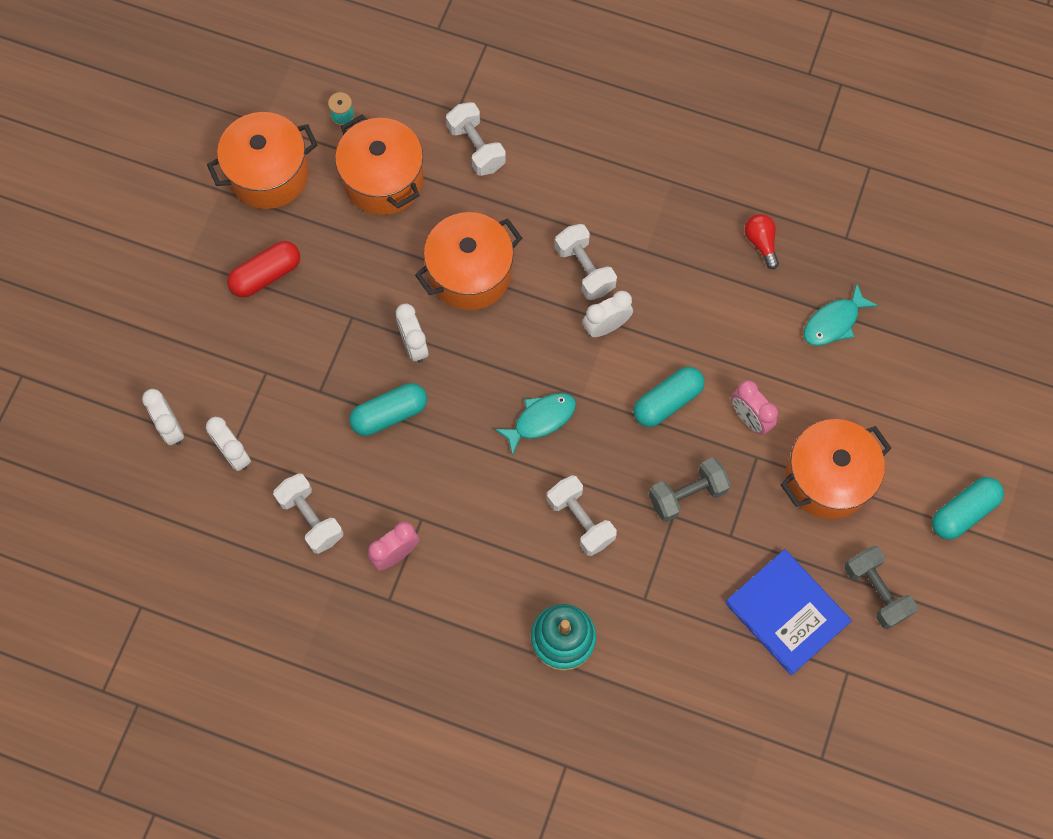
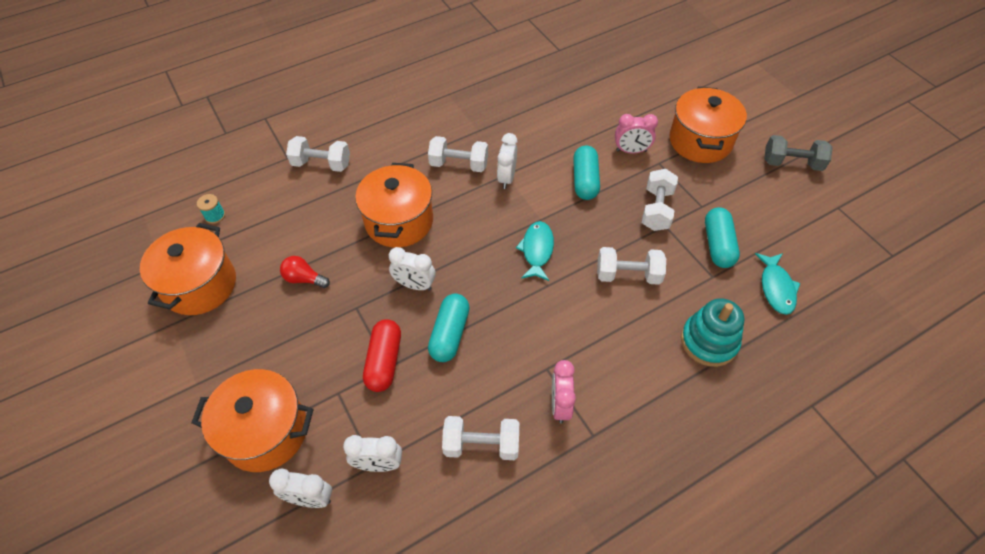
camera: 50 degrees left, 15 degrees down
red capsule [227,241,300,297] -> red capsule moved to [363,319,401,392]
orange pot [335,114,424,215] -> orange pot moved to [191,369,314,472]
grey dumbbell [649,457,731,522] -> white dumbbell [642,169,678,231]
blue book [725,549,851,675] -> none
red light bulb [745,214,779,269] -> red light bulb moved to [280,256,330,288]
turquoise fish [804,283,878,346] -> turquoise fish moved to [755,253,801,315]
turquoise capsule [932,477,1004,540] -> turquoise capsule moved to [705,207,740,268]

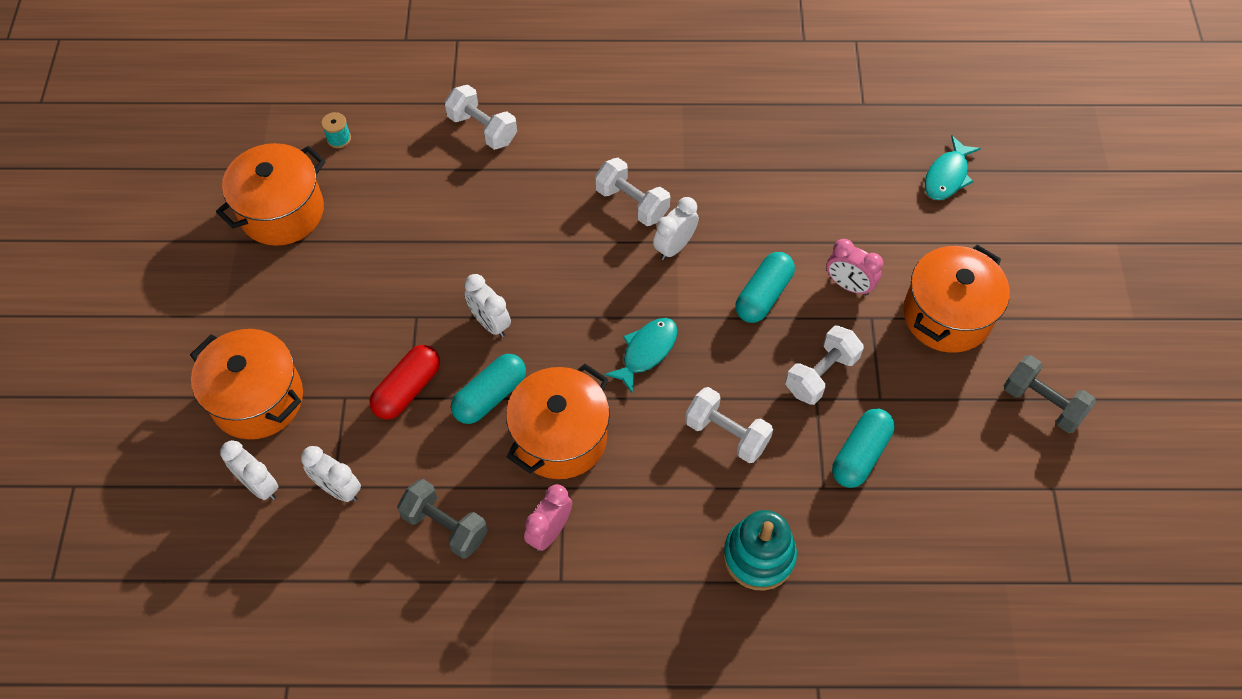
camera: 30 degrees right, 5 degrees up
red light bulb [280,256,330,288] -> none
orange pot [355,163,433,248] -> orange pot moved to [506,364,610,479]
white dumbbell [442,416,519,460] -> grey dumbbell [397,479,488,559]
turquoise fish [755,253,801,315] -> turquoise fish moved to [925,136,981,200]

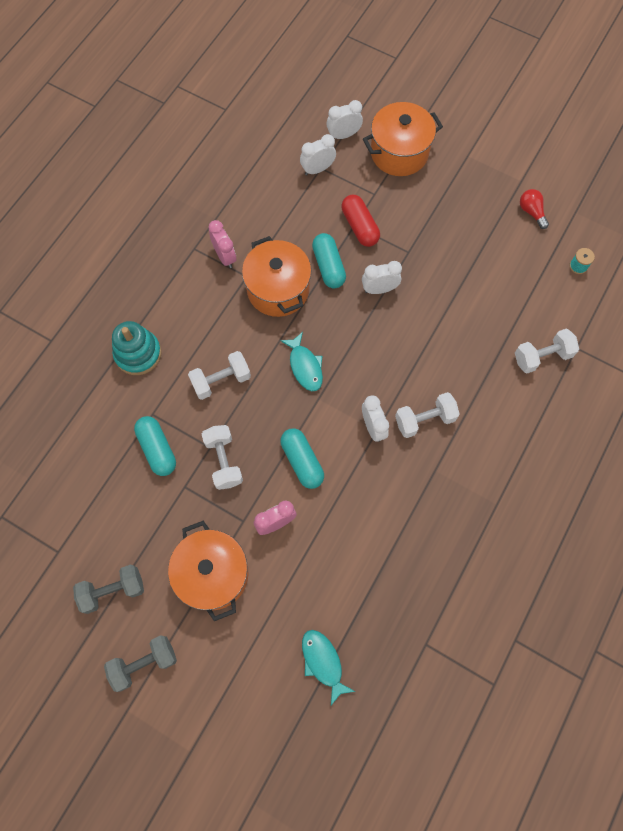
camera: 120 degrees right, 10 degrees up
orange pot [216,143,326,246] -> red light bulb [520,189,549,229]
grey dumbbell [397,479,488,559] -> grey dumbbell moved to [104,635,177,692]

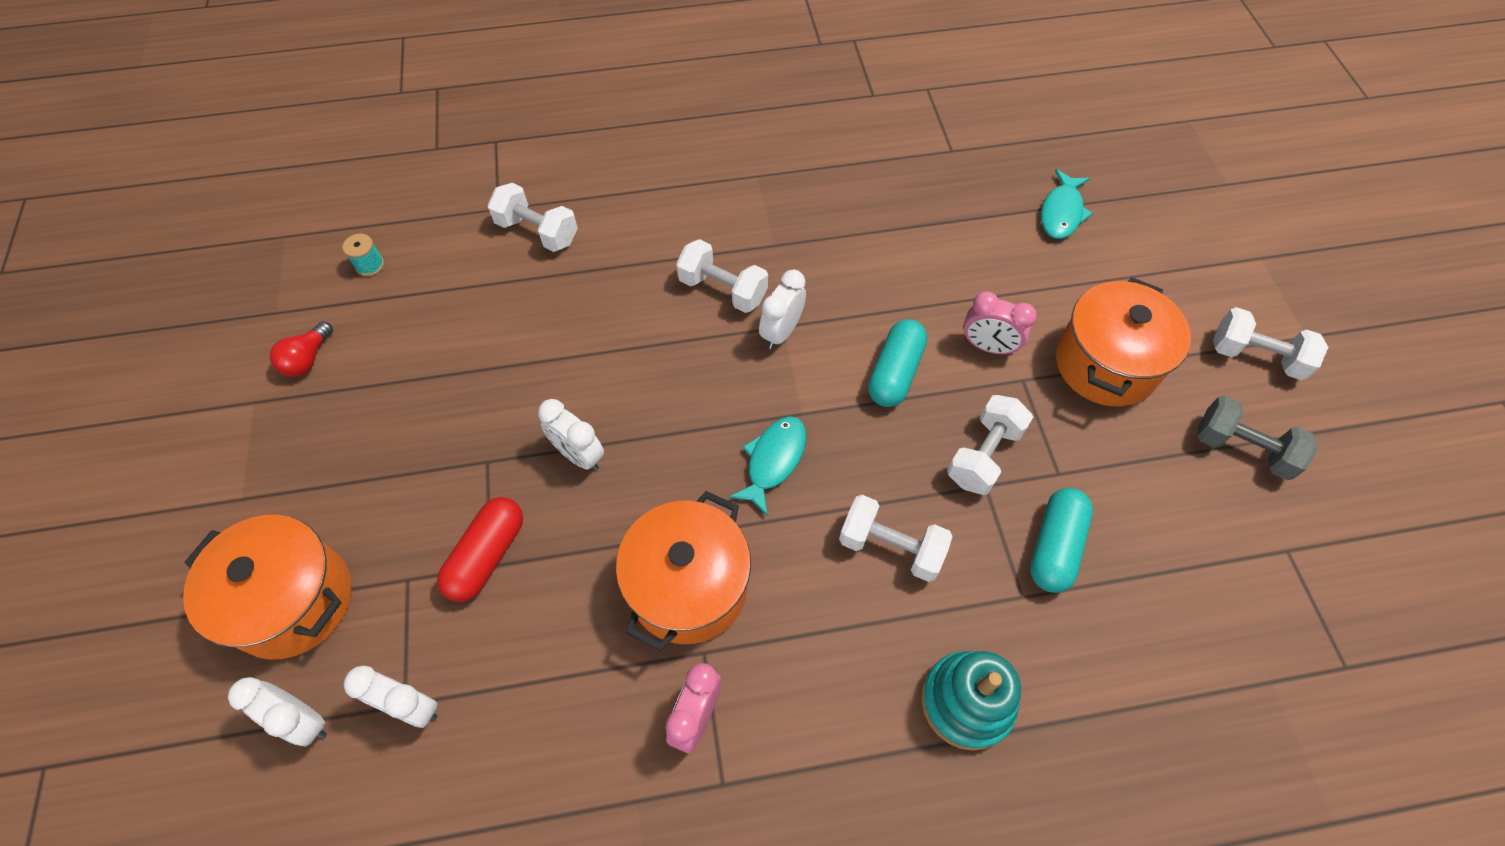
camera: 130 degrees left, 10 degrees down
grey dumbbell [104,635,177,692] -> white dumbbell [1213,307,1328,380]
turquoise capsule [312,233,346,288] -> none

